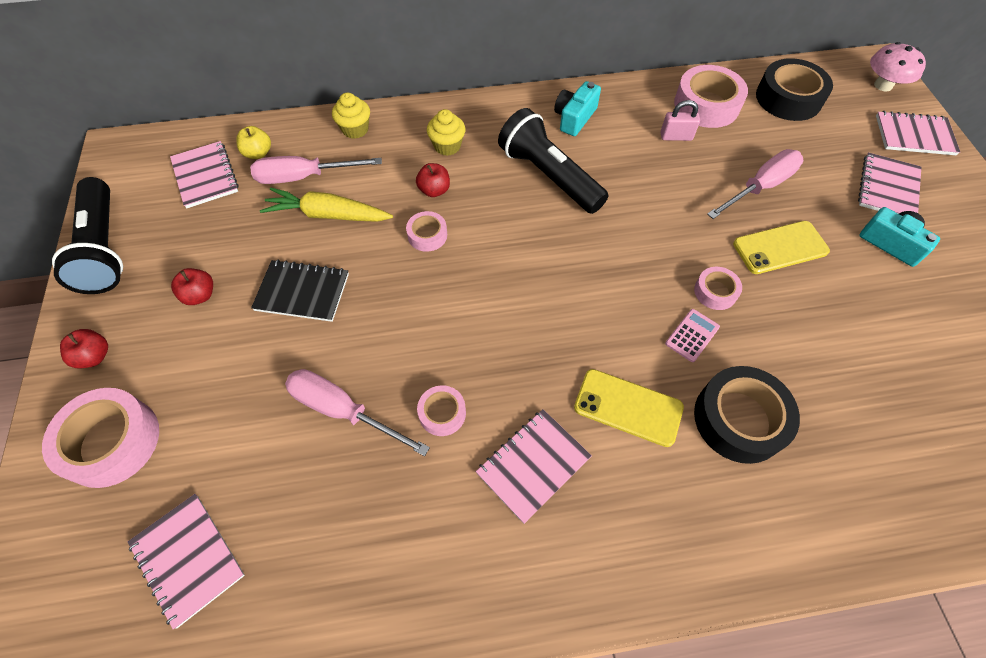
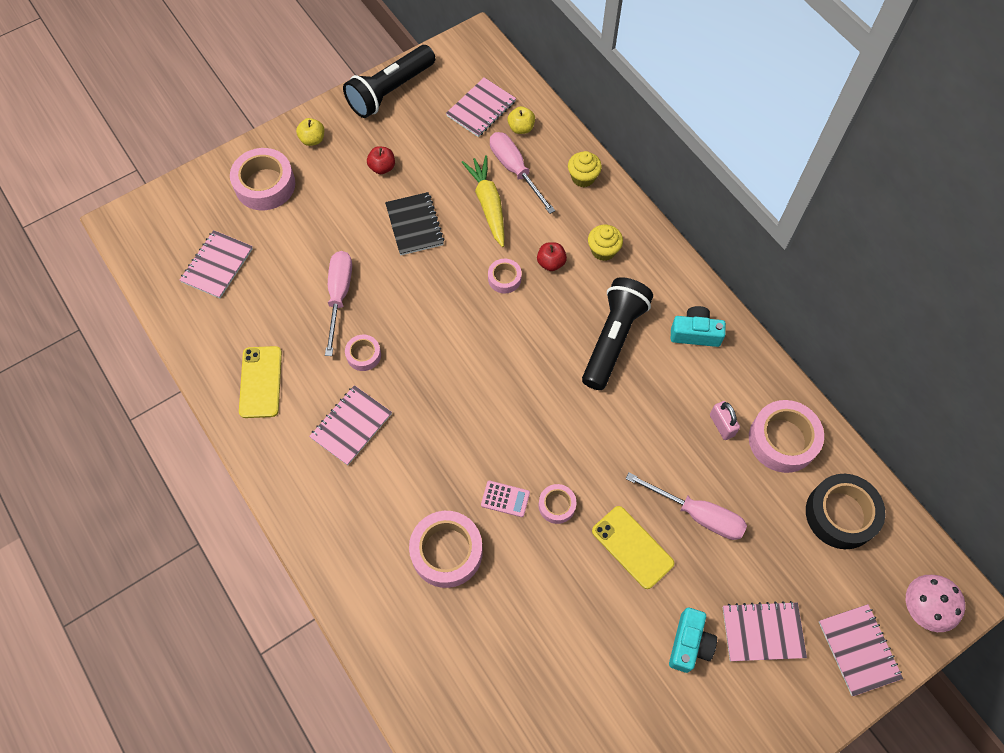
camera: 65 degrees right, 5 degrees up
red apple [60,329,108,368] -> yellow apple [296,118,324,146]
pink notebook [476,409,592,524] -> pink notebook turned 75 degrees counterclockwise [309,385,392,465]
yellow phone [574,369,684,447] -> yellow phone moved to [239,346,282,418]
black tape [694,366,800,464] -> pink tape [409,511,483,588]

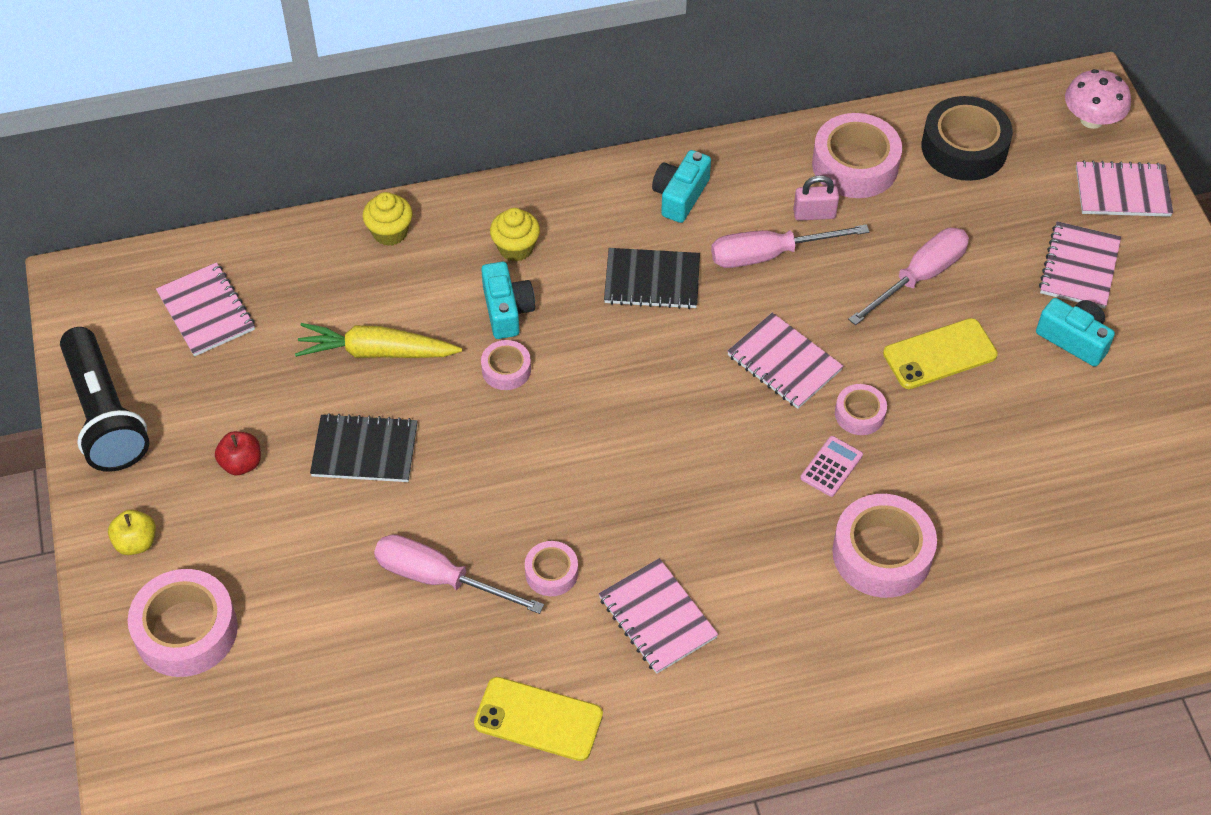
camera: 70 degrees left, 10 degrees down
pink notebook [180,230,253,298] -> pink notebook moved to [727,313,843,409]
pink screwdriver [490,132,555,214] -> pink screwdriver moved to [711,224,870,268]
yellow apple [508,106,535,134] -> none
red apple [537,242,567,271] -> turquoise camera [481,262,535,339]
black flashlight [582,277,653,390] -> black notebook [604,248,700,309]

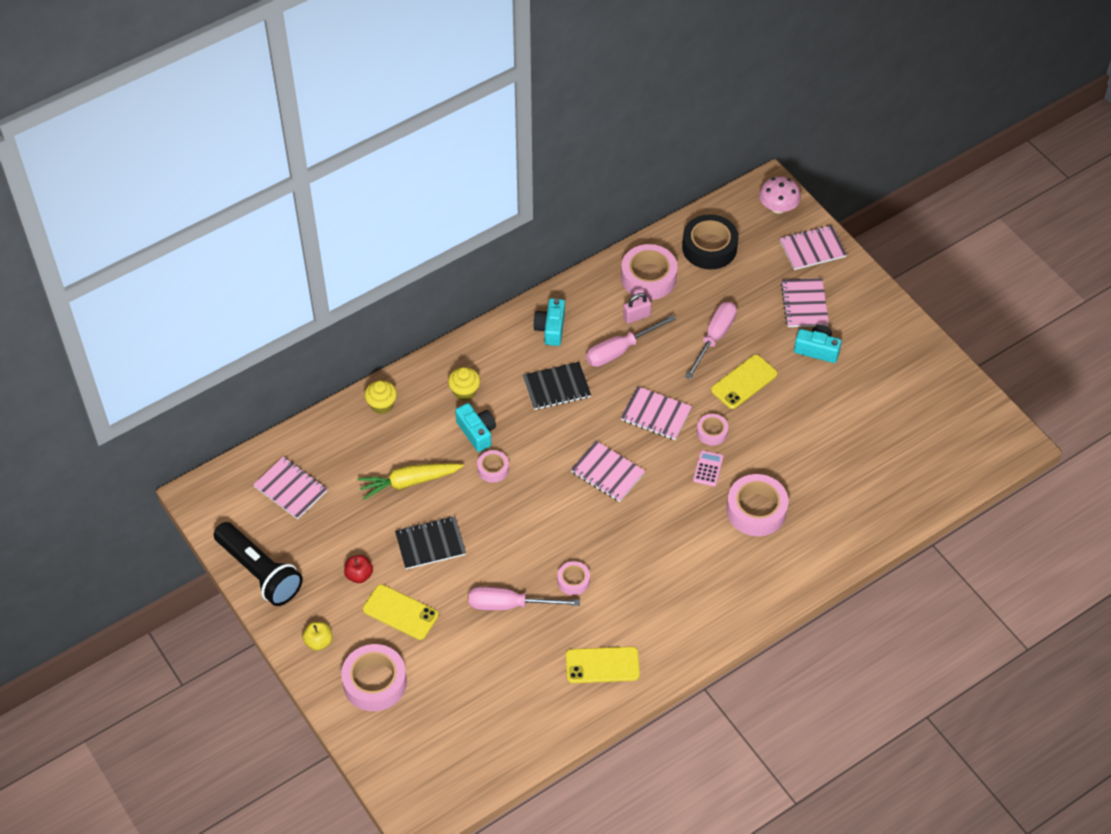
camera: 20 degrees left, 0 degrees up
pink notebook [599,558,718,674] -> pink notebook moved to [571,441,645,502]
none -> yellow phone [363,584,439,640]

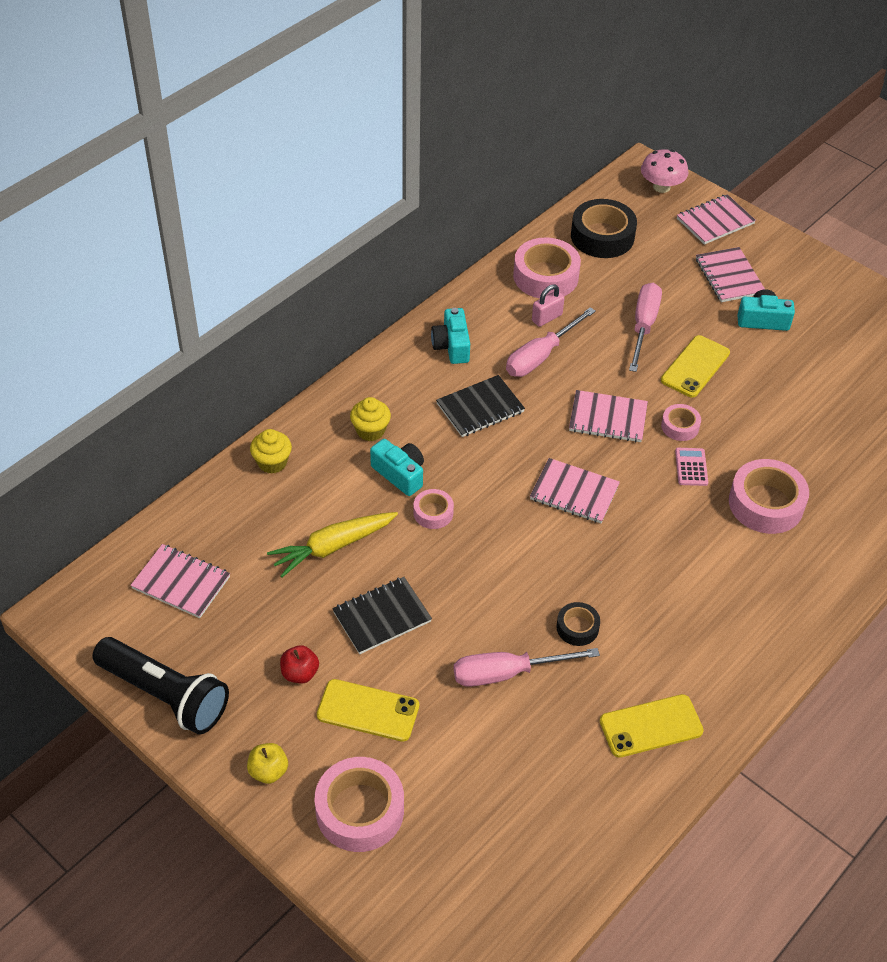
camera: 15 degrees left, 5 degrees down
pink tape [557,561,590,595] -> black tape [556,602,600,646]

